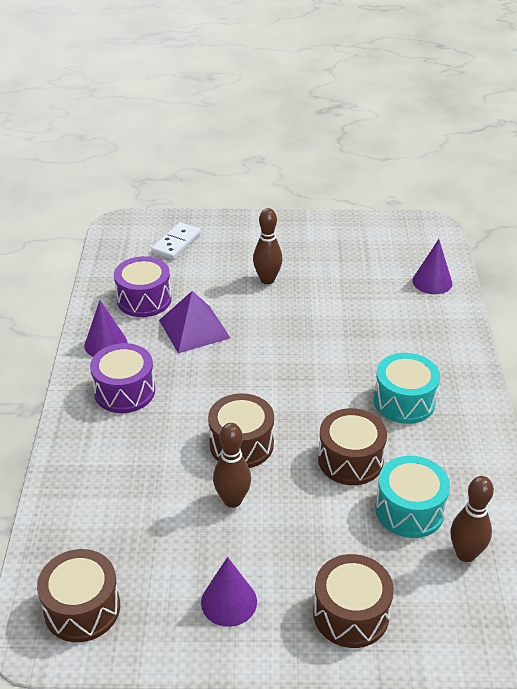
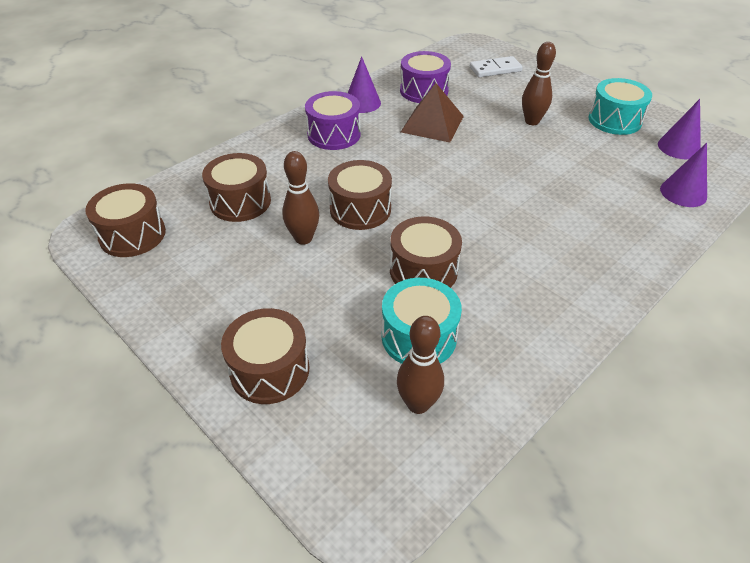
camera: 45 degrees right, 5 degrees up
purple pyramid [159,291,230,353] -> brown pyramid [401,83,464,142]
purple cone [201,557,257,627] -> purple cone moved to [658,99,701,159]
turquoise drum [374,353,440,424] -> turquoise drum moved to [588,78,652,135]
none -> brown drum [202,153,271,222]

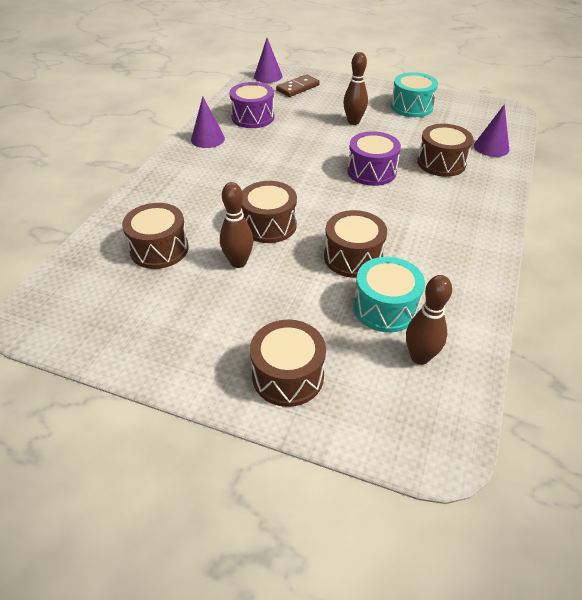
camera: 25 degrees left, 0 degrees up
brown drum [85,183,166,257] -> brown drum moved to [417,124,473,177]
purple drum [305,91,361,150] -> purple drum moved to [347,131,401,186]
brown pyramid [401,83,464,142] -> none
white domino [470,56,523,77] -> brown domino [276,74,320,97]
purple cone [658,99,701,159] -> purple cone moved to [254,38,282,83]

